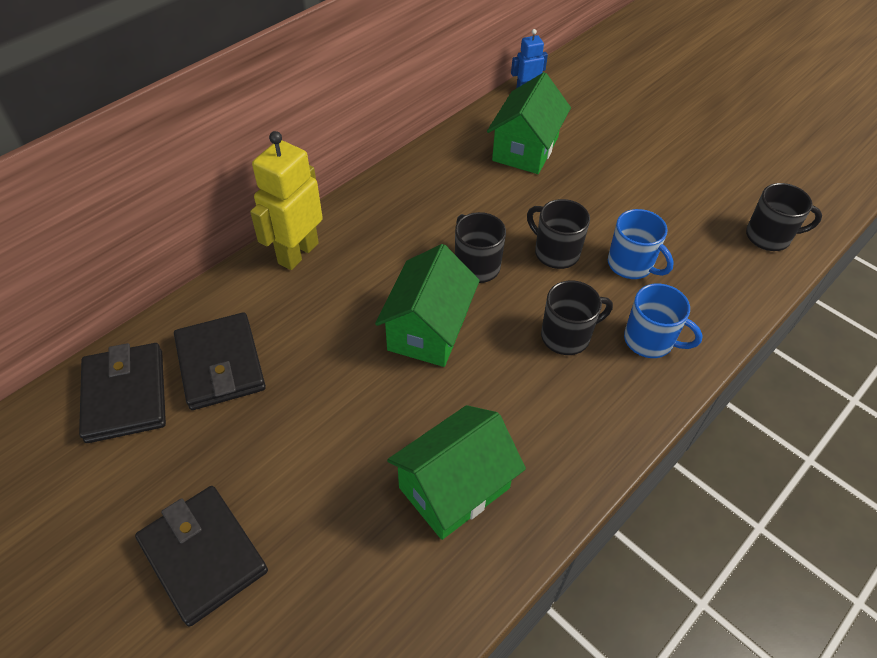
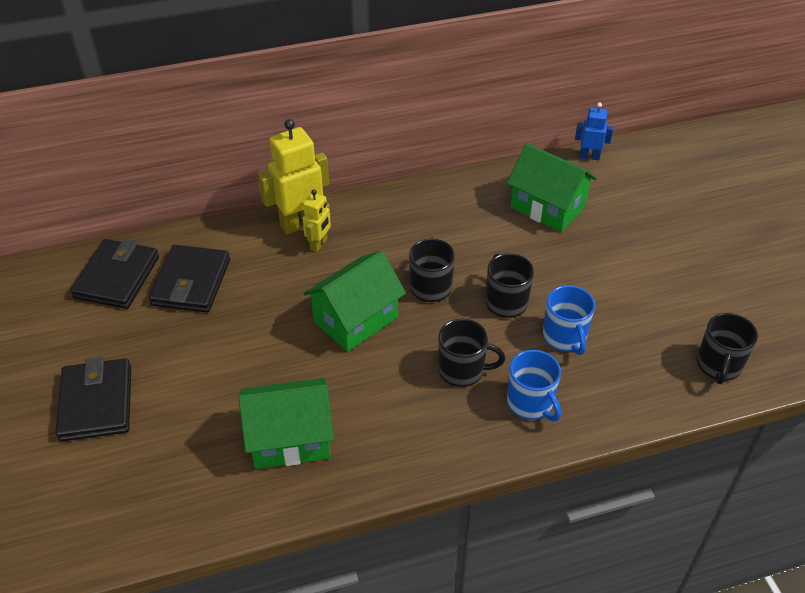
camera: 30 degrees right, 5 degrees down
green house [487,72,571,174] -> green house turned 75 degrees clockwise [507,143,597,232]
black mug [746,183,822,251] -> black mug turned 75 degrees clockwise [697,313,758,384]
none -> yellow robot [302,190,331,252]

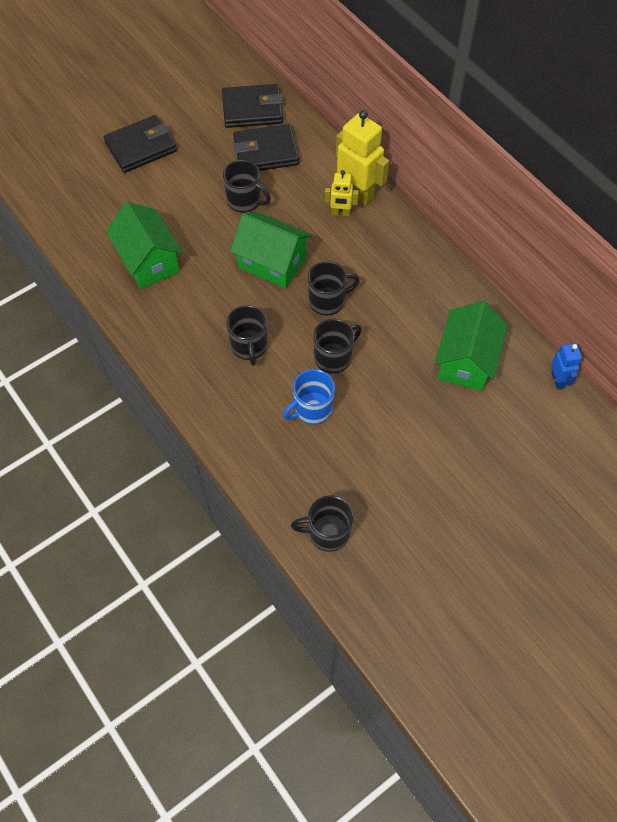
camera: 70 degrees right, 15 degrees up
blue mug [507,350,561,421] -> none
none -> black mug [223,160,271,213]

